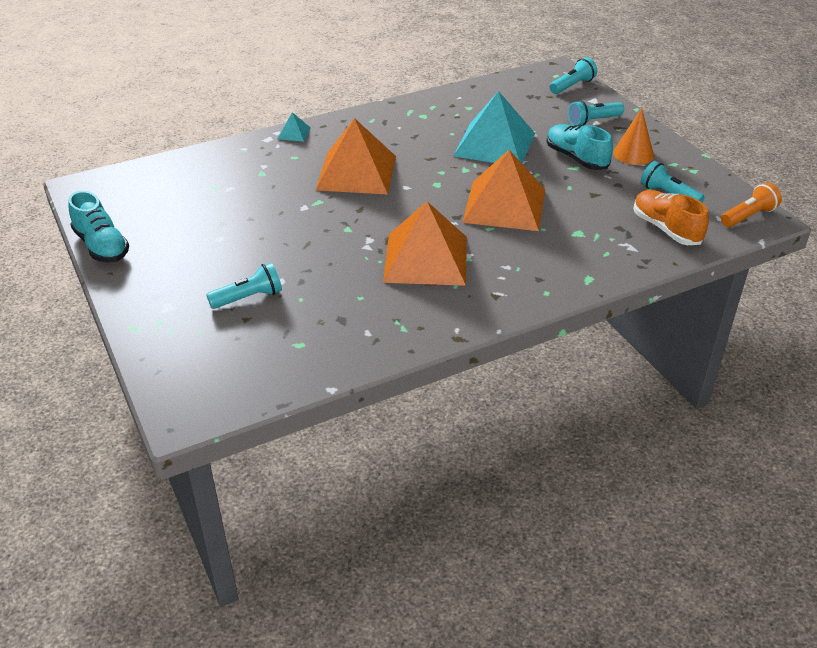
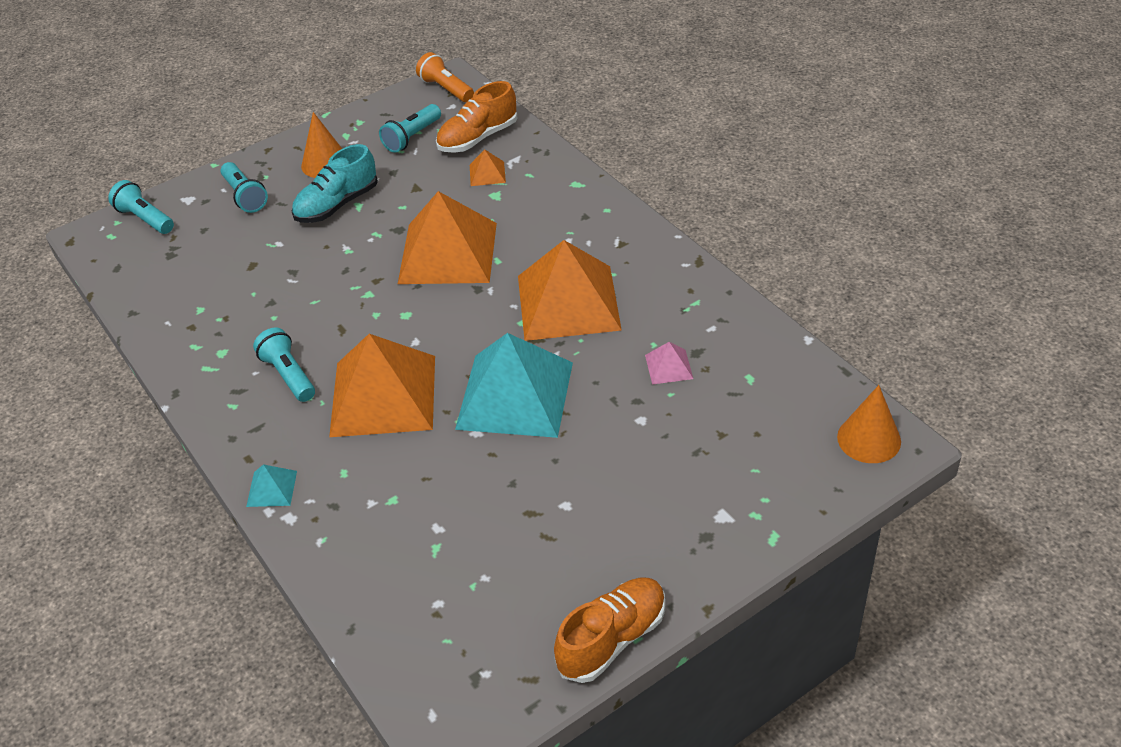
camera: 95 degrees left, 5 degrees up
turquoise shoe [68,191,129,263] -> orange shoe [554,577,665,683]
turquoise flashlight [206,262,282,309] -> turquoise flashlight moved to [253,328,315,402]
turquoise pyramid [453,91,535,164] -> turquoise pyramid moved to [455,333,573,438]
none -> orange pyramid [470,149,506,186]
none -> pink pyramid [645,342,693,385]
none -> orange cone [837,385,901,463]

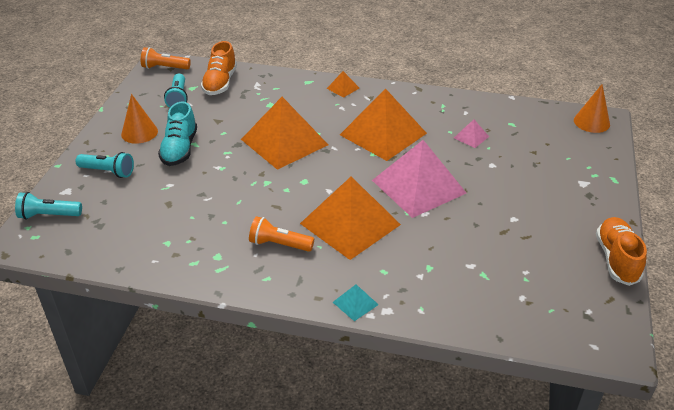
camera: 45 degrees left, 5 degrees down
turquoise flashlight [253,328,315,402] -> orange flashlight [249,216,314,252]
turquoise pyramid [455,333,573,438] -> pink pyramid [372,140,466,218]
orange pyramid [470,149,506,186] -> orange pyramid moved to [327,71,359,98]

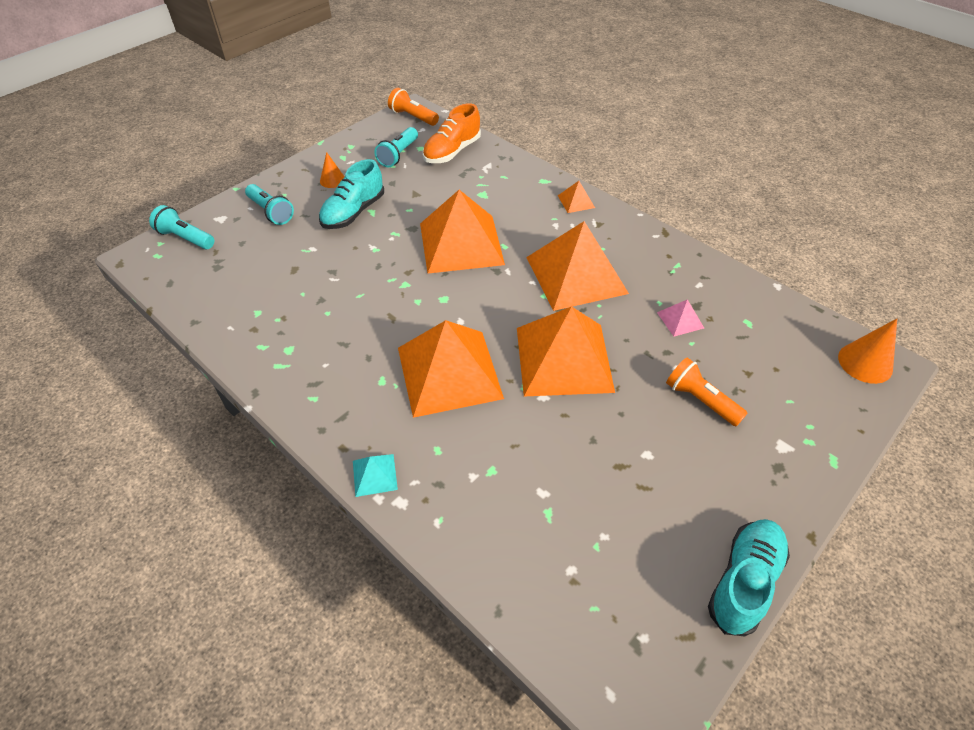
camera: 30 degrees right, 10 degrees up
orange cone [121,94,158,144] -> orange cone [320,152,345,188], size x0.64
orange flashlight [249,216,314,252] -> orange flashlight moved to [666,357,748,426]
pink pyramid [372,140,466,218] -> orange pyramid [517,306,615,396]
orange shoe [596,217,647,286] -> turquoise shoe [708,519,790,636]

